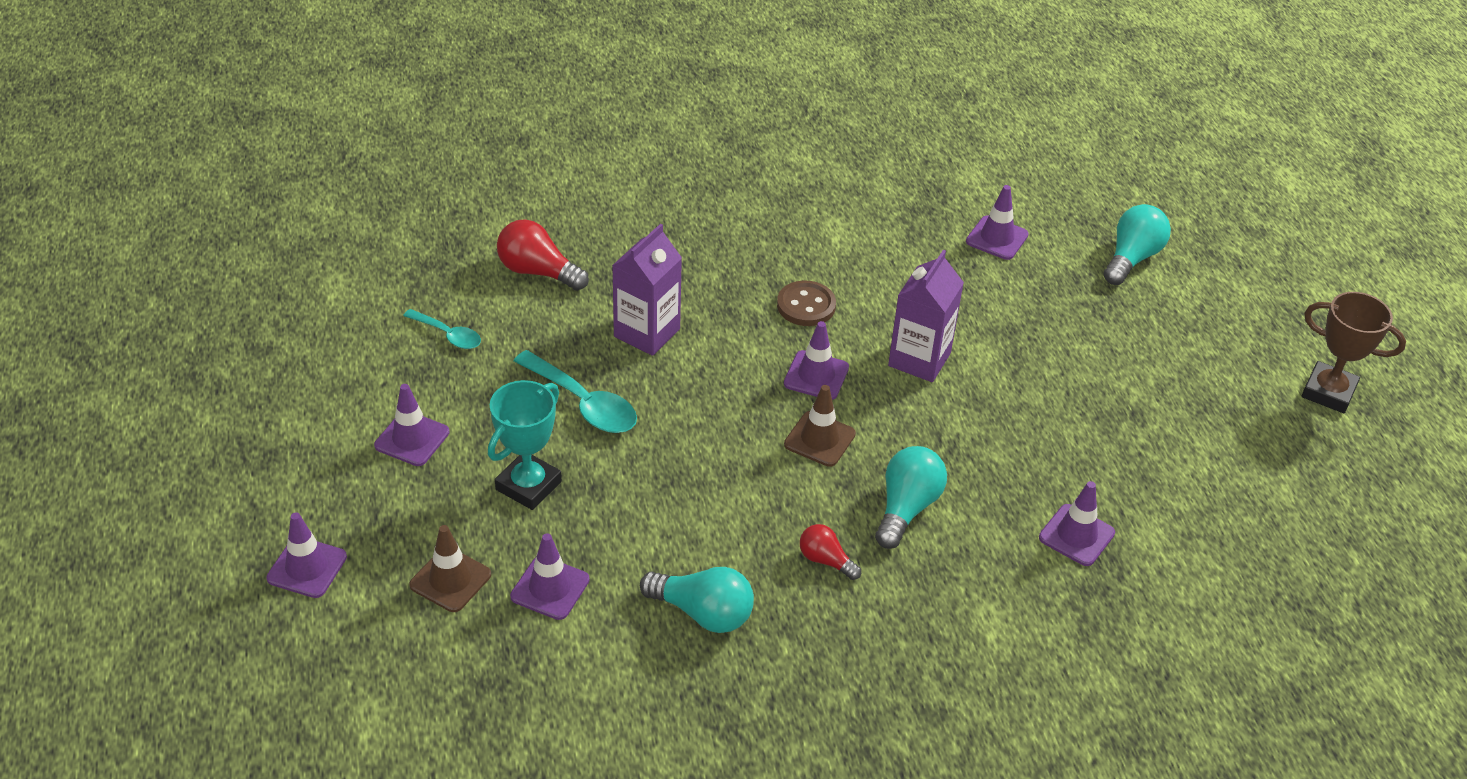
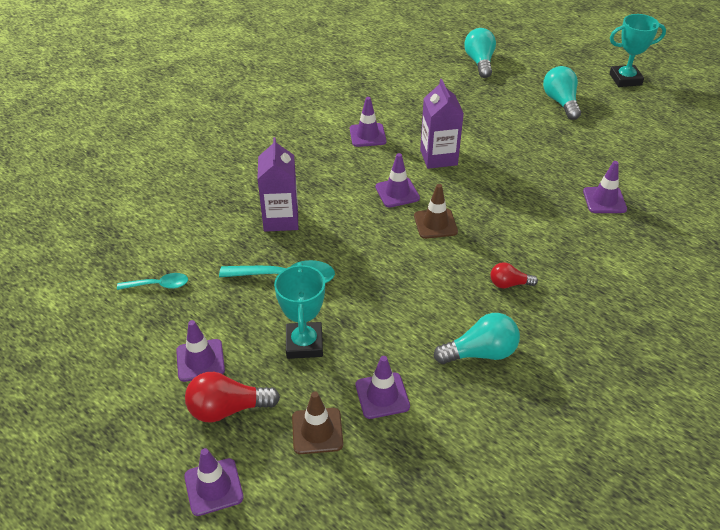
camera: 35 degrees left, 0 degrees up
red light bulb [497,219,589,291] -> red light bulb moved to [185,372,280,423]
brown button [777,280,836,326] -> none
turquoise light bulb [875,446,947,549] -> turquoise light bulb moved to [543,66,581,120]
purple traffic cone [966,185,1029,260] -> purple traffic cone moved to [350,97,387,147]
brown trophy [1302,292,1406,413] -> turquoise trophy [610,14,666,87]

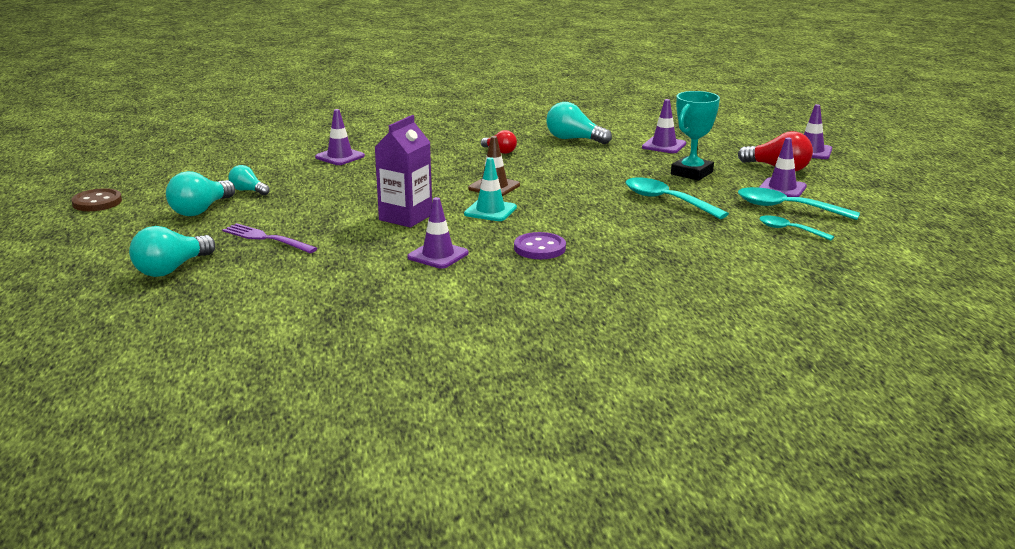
camera: 140 degrees left, 20 degrees down
purple carton [257,137,298,232] -> none
brown traffic cone [292,391,343,454] -> none
purple traffic cone [375,153,420,208] -> turquoise traffic cone [464,157,517,221]
turquoise trophy [610,14,666,87] -> brown button [71,188,122,211]
none -> purple fork [222,223,318,253]
none -> turquoise light bulb [228,165,270,195]
none -> purple button [514,232,566,259]
none -> turquoise spoon [738,187,860,220]

